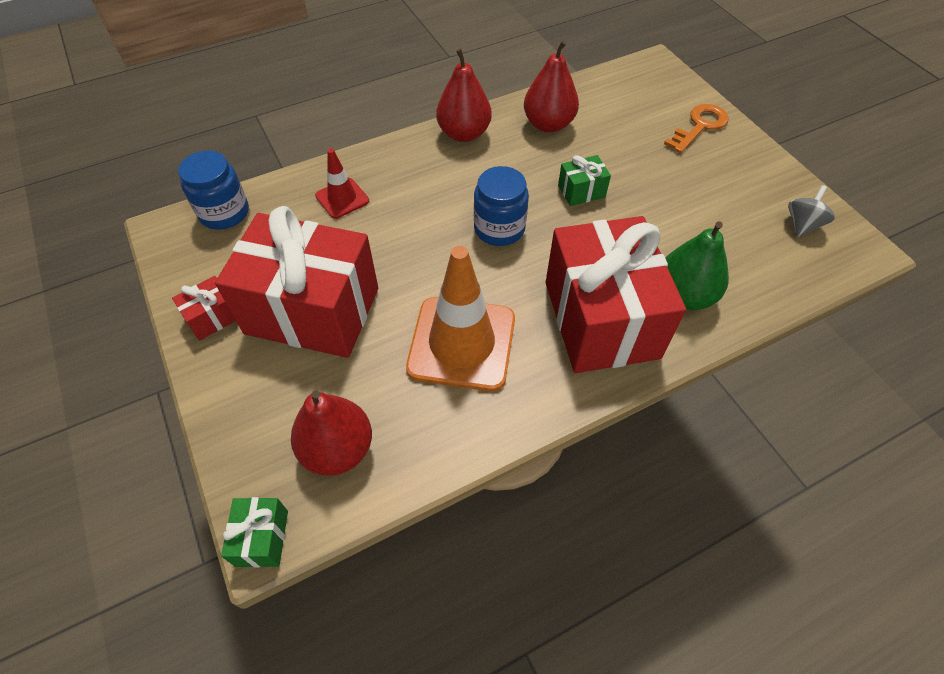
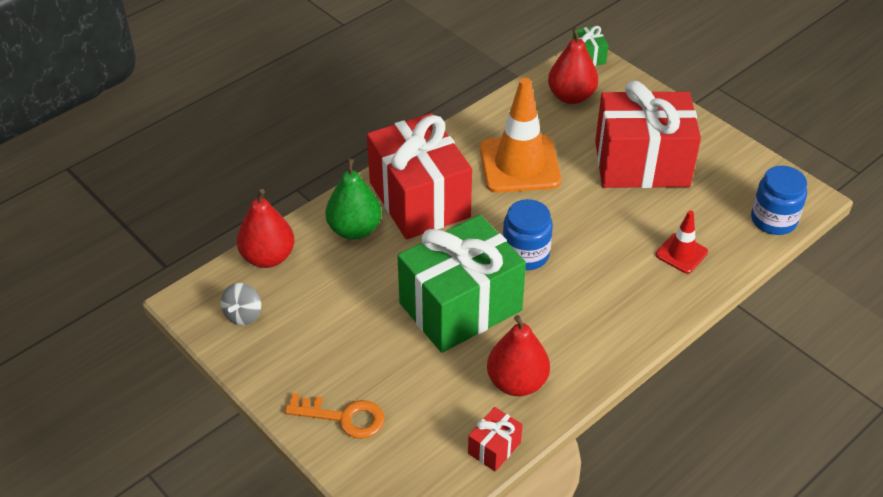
camera: 165 degrees right, 10 degrees down
red gift [172,276,236,341] -> red gift moved to [468,407,522,472]
red pear [436,48,492,142] -> red pear moved to [237,189,295,268]
green gift [558,155,611,206] -> green gift [398,215,526,353], size x2.48
orange key [664,104,729,153] -> orange key turned 105 degrees counterclockwise [285,393,384,439]

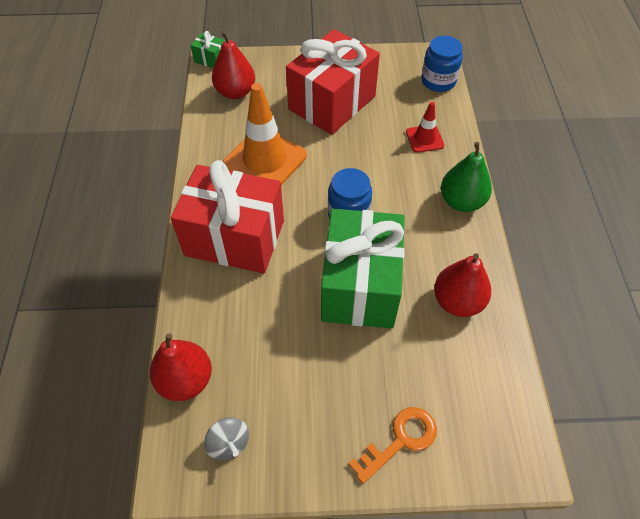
camera: 50 degrees left, 10 degrees up
green pear [326,159,382,240] -> green pear moved to [441,142,492,212]
red gift [468,407,522,472] -> none

